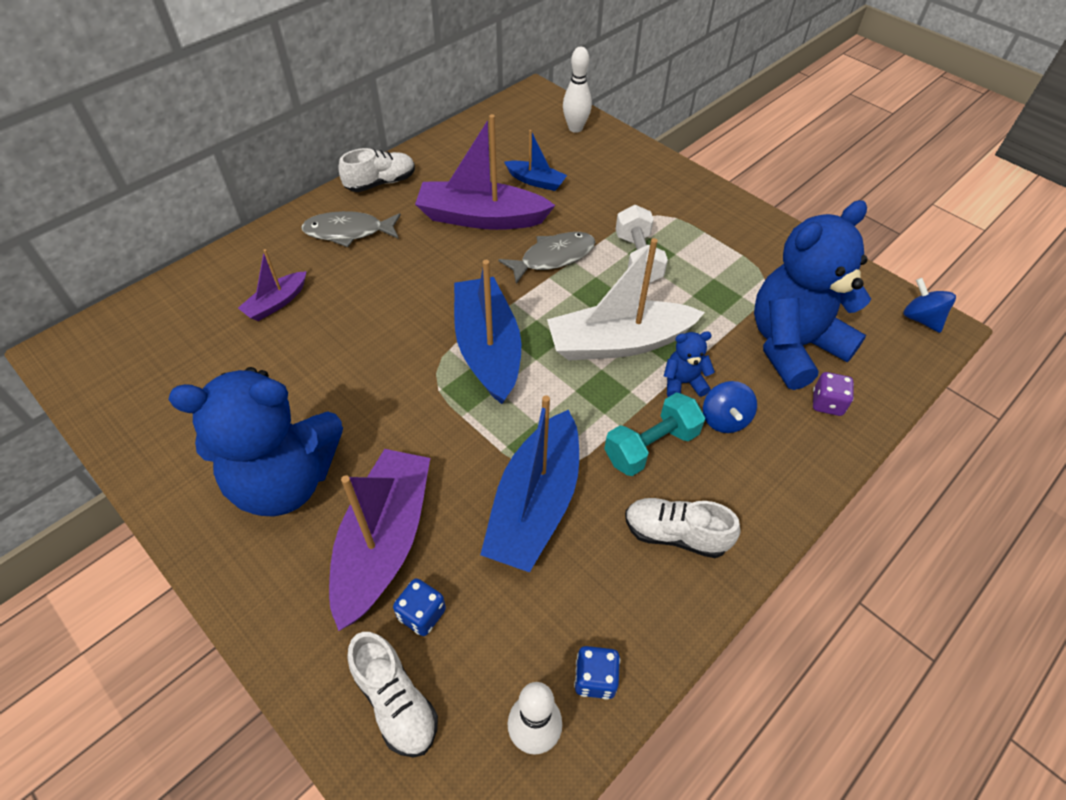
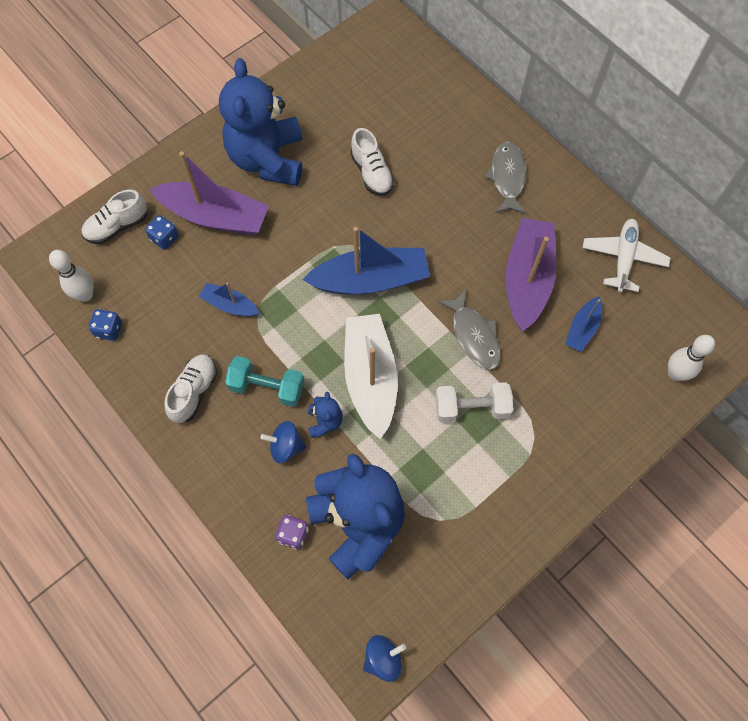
camera: 95 degrees right, 15 degrees up
purple boat [238,249,307,321] -> none
white shoe [338,148,415,192] -> white shoe moved to [350,128,394,196]
blue boat [480,395,579,573] -> blue boat [198,283,260,317], size x0.51
turquoise dumbbell [604,392,705,476] -> turquoise dumbbell turned 45 degrees counterclockwise [225,356,305,407]
none -> white plane [583,219,670,292]

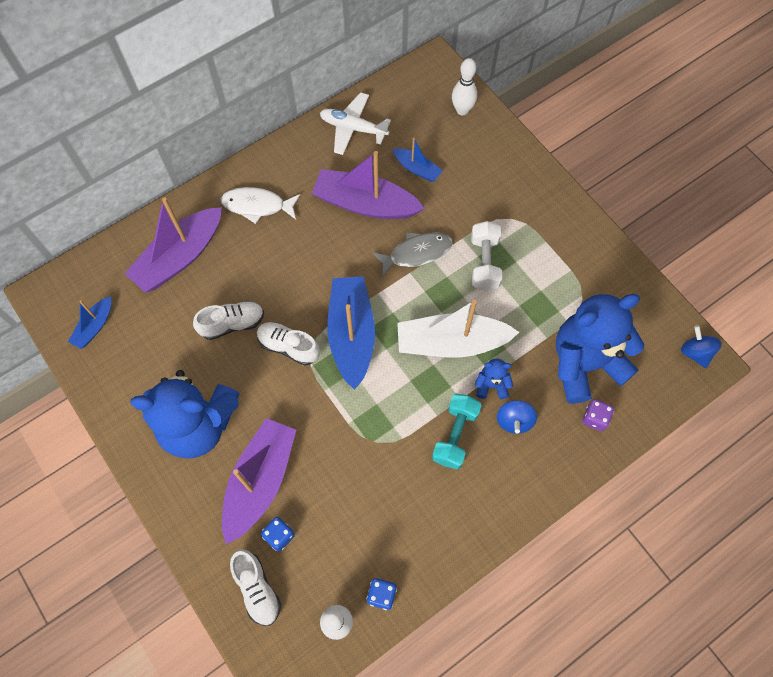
camera: 85 degrees left, 0 degrees up
white shoe [165,354,217,423] -> white shoe moved to [257,322,320,365]
blue boat [198,283,260,317] -> blue boat moved to [68,296,111,349]
grey fish [484,142,526,214] -> white fish [221,187,300,224]
none -> purple boat [125,197,222,292]

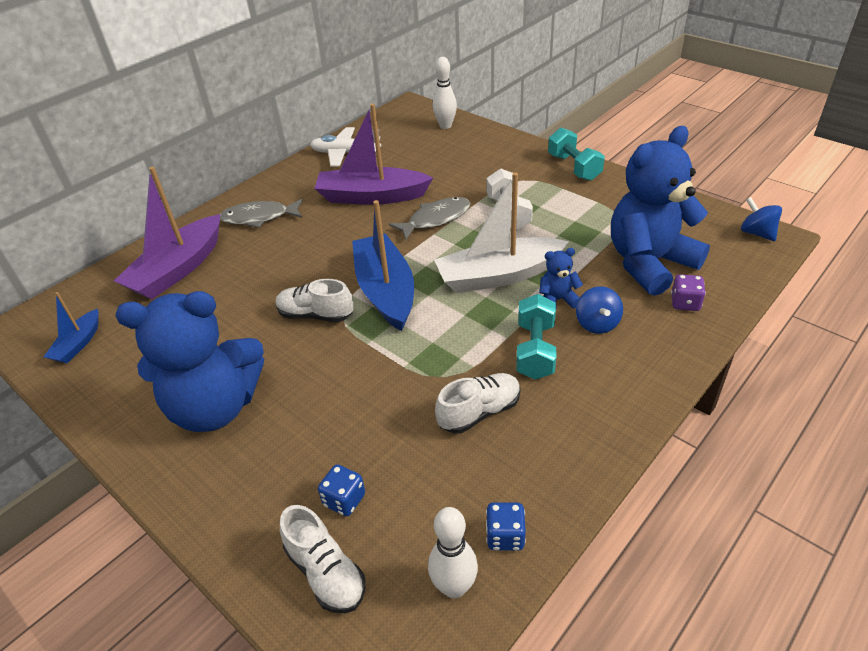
camera: 10 degrees left, 25 degrees down
white shoe [193,301,264,340] -> white shoe moved to [435,373,521,434]
white fish [221,187,300,224] -> grey fish [220,199,303,228]
purple boat [222,418,296,544] -> none
blue boat [392,138,443,182] -> none
none -> turquoise dumbbell [548,128,605,181]

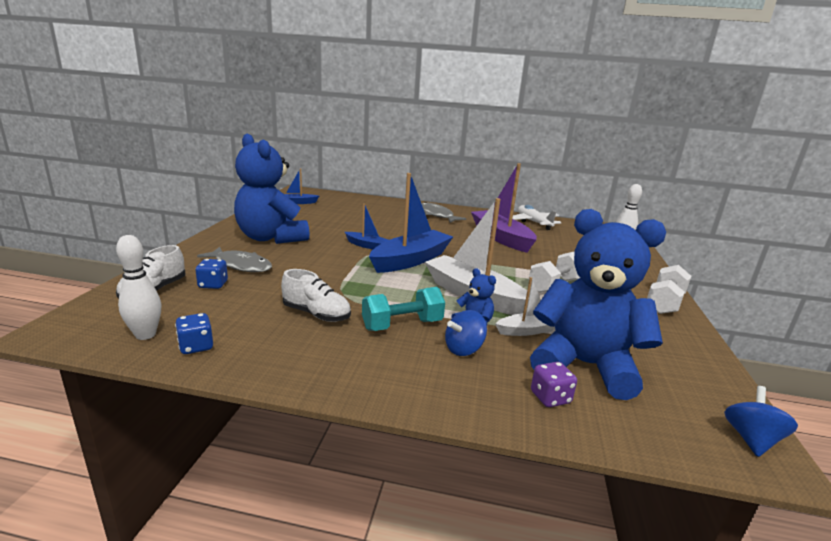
camera: 55 degrees right, 20 degrees down
purple boat [114,167,220,299] -> none
white shoe [276,279,353,322] -> blue boat [345,203,388,249]
grey fish [389,197,470,240] -> grey fish moved to [197,247,272,272]
turquoise dumbbell [548,128,605,181] -> white dumbbell [647,265,691,314]
none -> white boat [495,277,555,336]

